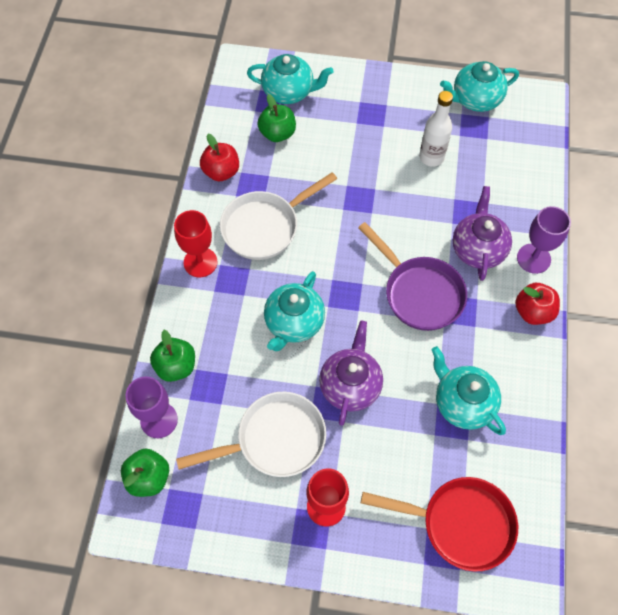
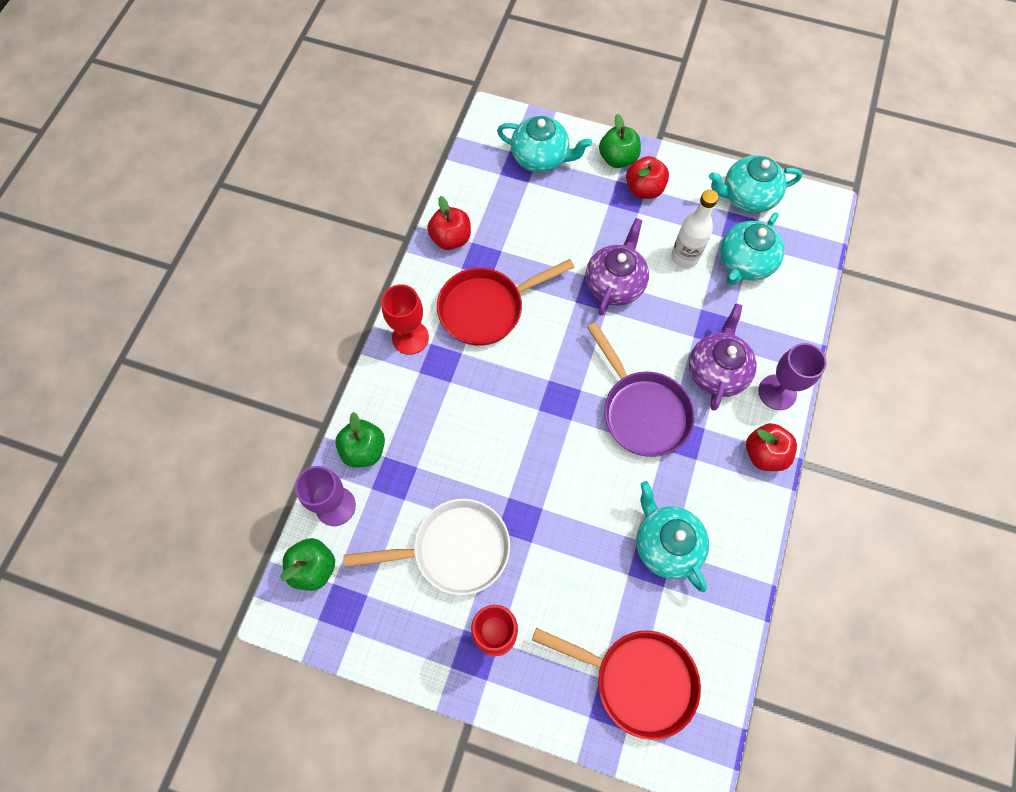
camera: 10 degrees right, 5 degrees up
white pan [220,172,337,260] -> red pan [437,259,575,346]
green apple [257,94,296,142] -> green apple moved to [599,114,641,168]
turquoise teapot [264,271,325,351] -> turquoise teapot moved to [720,212,785,285]
purple teapot [319,321,383,426] -> purple teapot moved to [586,218,649,315]
none -> red apple [626,156,669,199]

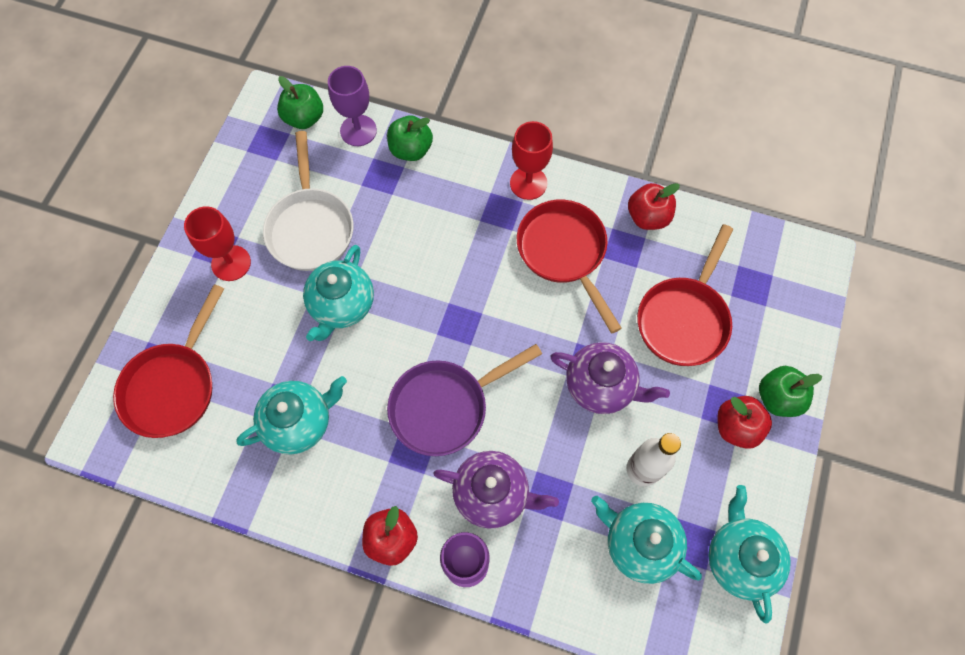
camera: 90 degrees right, 0 degrees up
turquoise teapot [497,116,592,173] -> turquoise teapot moved to [303,245,374,341]
none -> red pan [637,224,733,366]

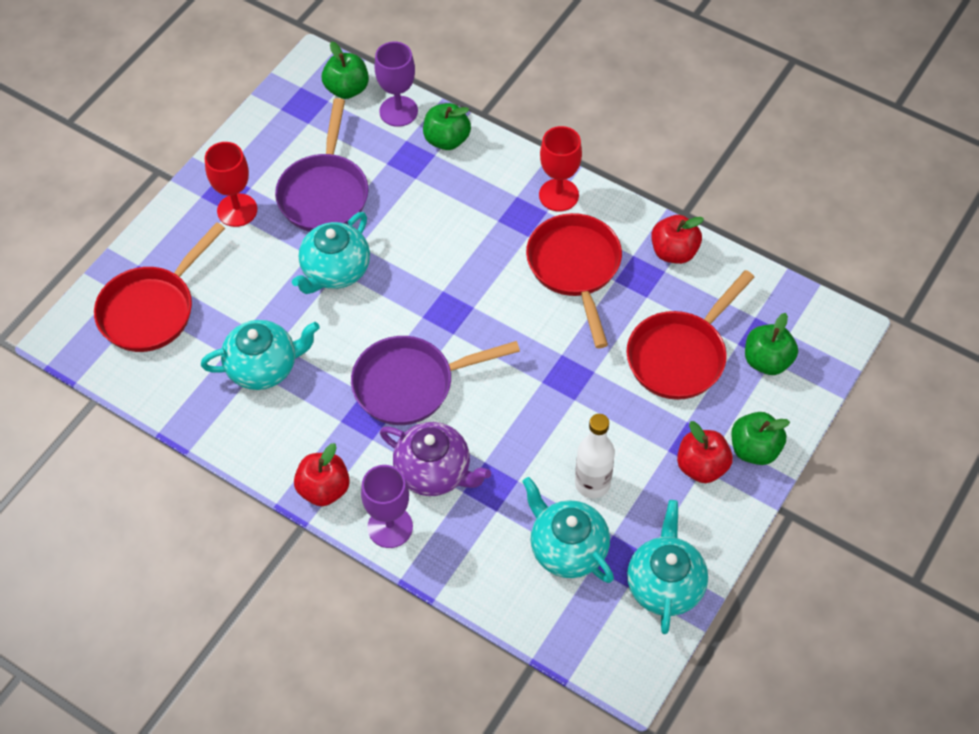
camera: 15 degrees right, 10 degrees down
white pan [263,131,354,271] -> purple pan [275,98,369,232]
purple teapot [550,342,670,414] -> none
none -> green apple [745,313,798,375]

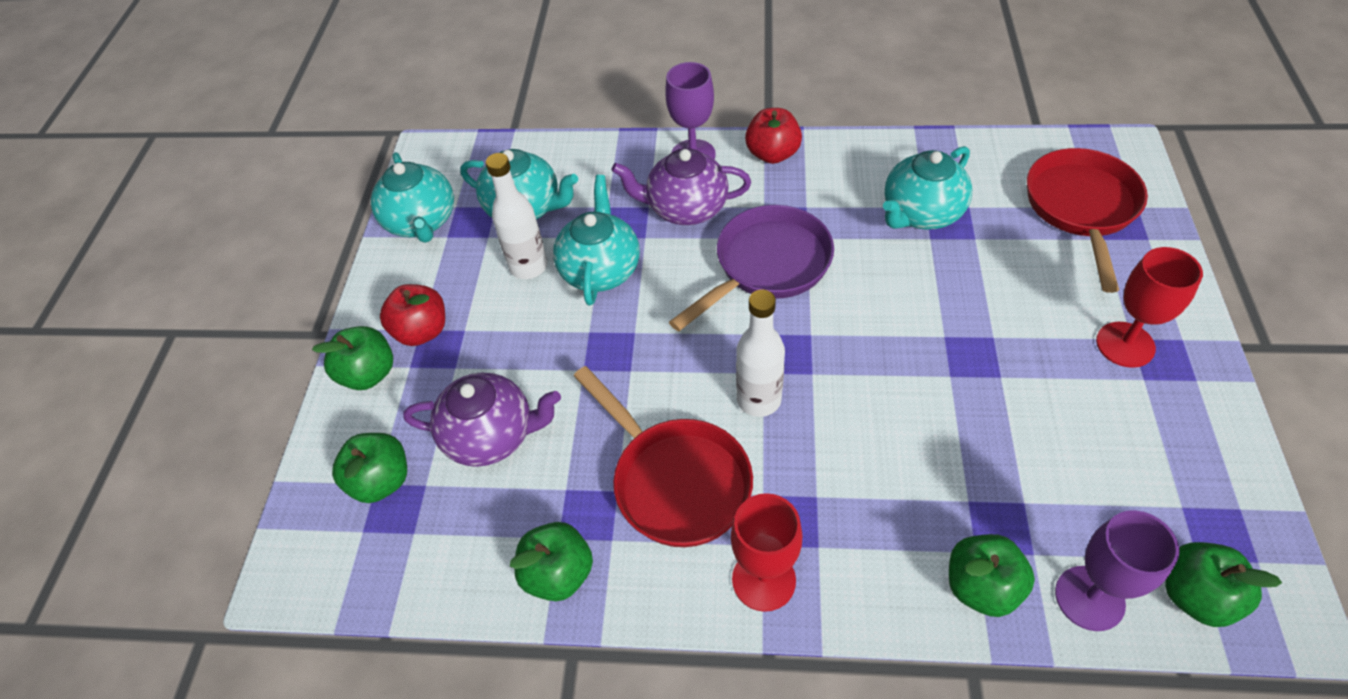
camera: 155 degrees right, 5 degrees down
purple pan [275,98,369,232] -> none
turquoise teapot [292,212,370,294] -> turquoise teapot moved to [553,175,640,305]
red pan [626,270,755,400] -> purple teapot [403,373,561,467]
red apple [651,215,704,264] -> green apple [510,522,593,601]
none -> white bottle [736,289,785,417]

